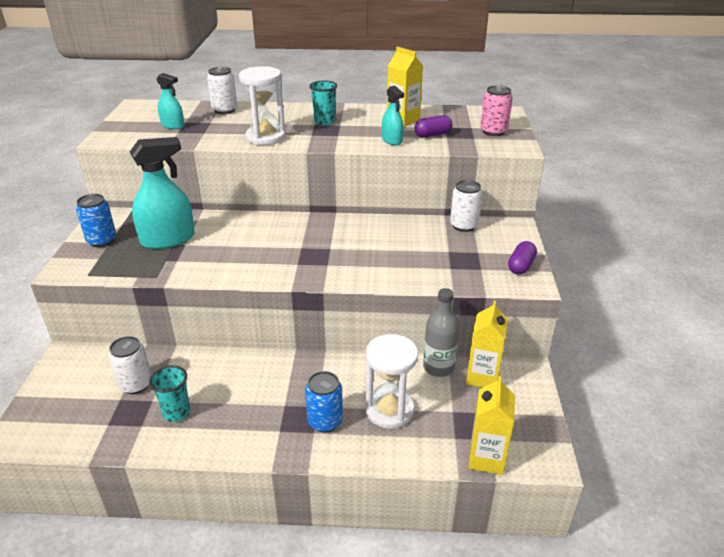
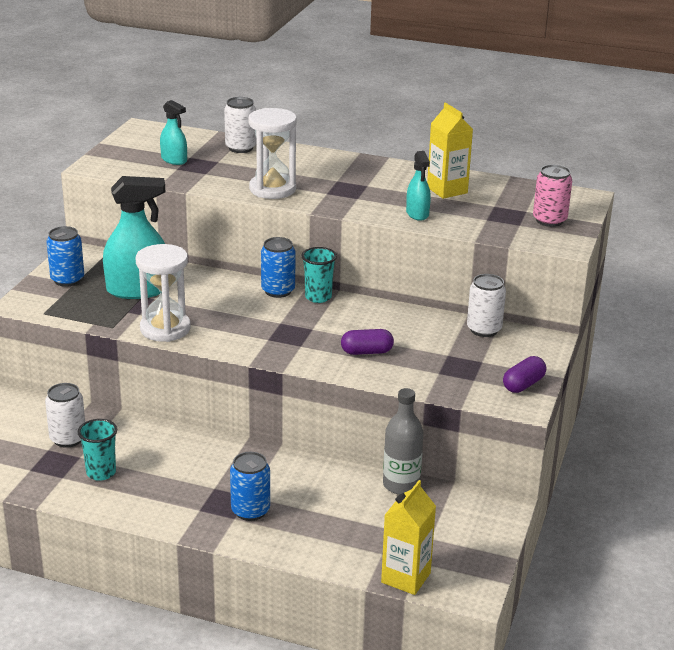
camera: 15 degrees right, 5 degrees down
turquoise cup [309,81,337,125] -> turquoise cup moved to [301,247,337,303]
white hourglass [365,334,418,429] -> white hourglass moved to [136,244,191,342]
purple capsule [414,115,452,137] -> purple capsule moved to [341,329,394,355]
yellow carton [466,301,508,388] -> none
none -> blue can [261,237,295,298]

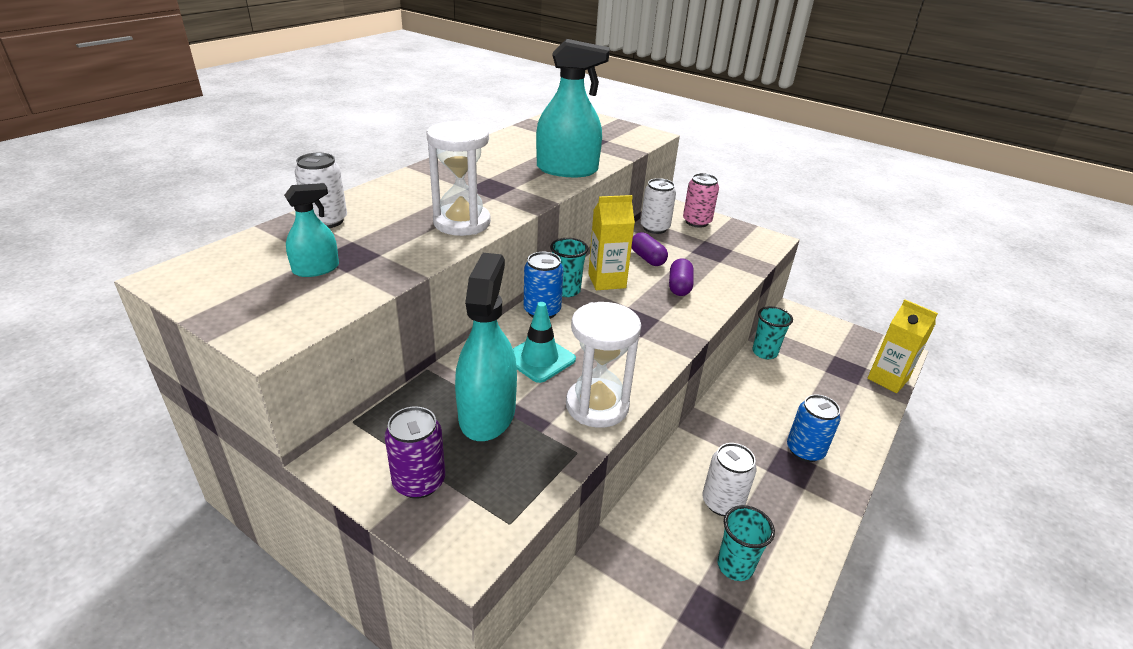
camera: 75 degrees left, 5 degrees up
white can [45,383,85,448] -> white can moved to [703,443,757,516]
blue can [47,226,84,287] -> purple can [384,406,445,499]
grey bottle [383,388,423,495] -> turquoise cup [752,306,793,359]
turquoise spray bottle [406,151,431,221] -> turquoise spray bottle [536,39,610,177], size x1.86
yellow carton [427,103,473,199] -> yellow carton moved to [588,195,635,290]
purple capsule [503,356,546,393] -> purple capsule moved to [631,232,668,266]
pink can [533,165,572,227] -> pink can moved to [683,173,719,228]
none -> turquoise traffic cone [513,302,576,383]

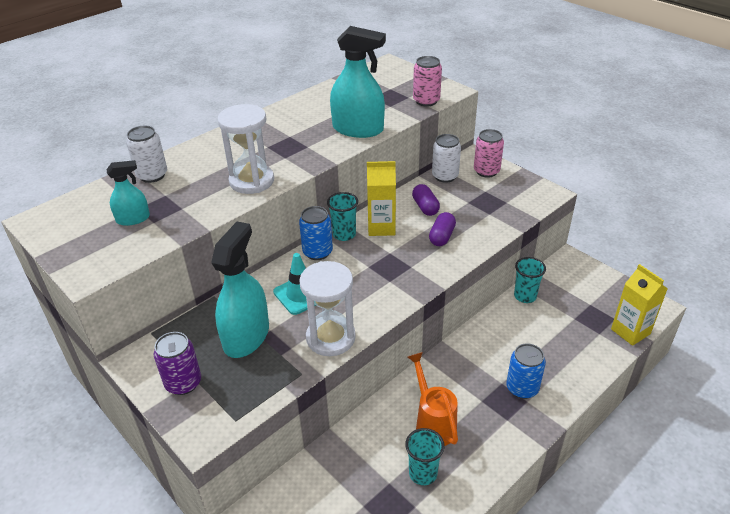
camera: 15 degrees right, 5 degrees up
white can [703,443,757,516] -> orange watering can [407,352,458,446]
none -> pink can [413,56,442,107]

